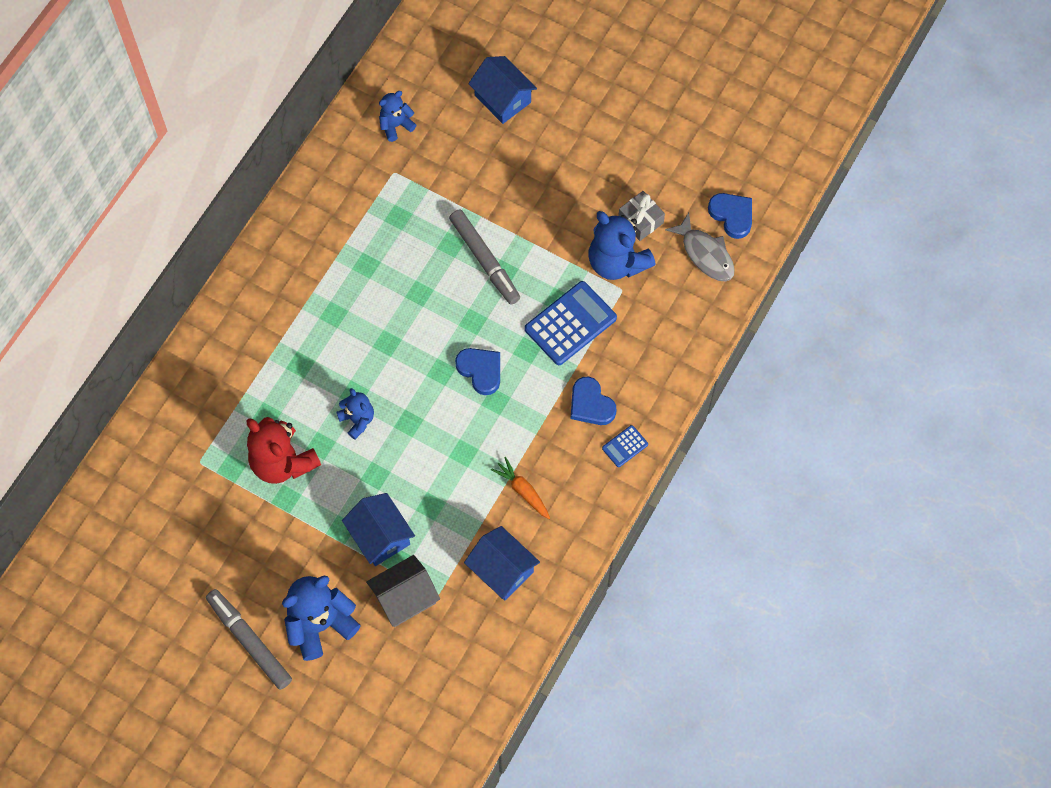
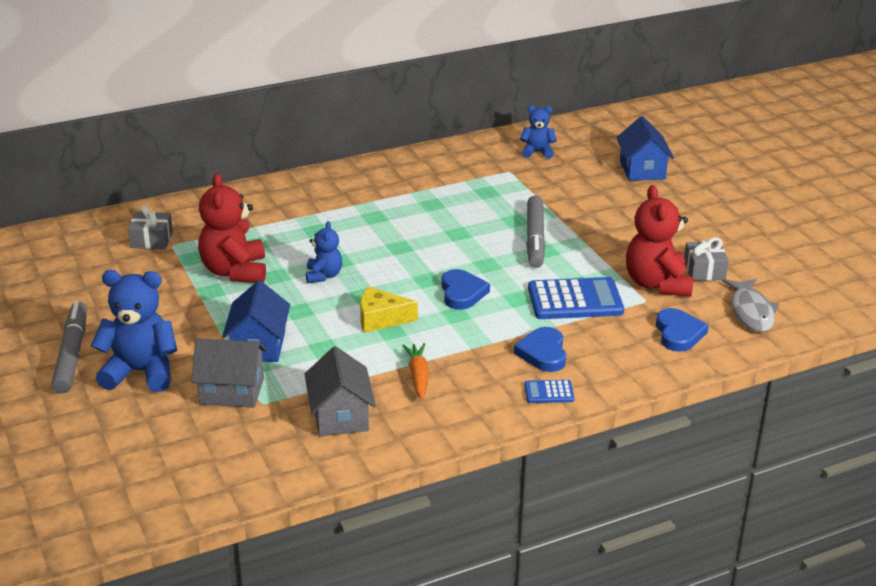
camera: 35 degrees right, 35 degrees down
blue house [464,526,540,600] -> grey house [304,346,376,436]
blue teddy bear [589,211,656,280] -> red teddy bear [626,185,694,297]
blue heart [708,193,752,239] -> blue heart moved to [656,308,709,352]
none -> grey gift [128,205,173,249]
none -> yellow cheese [360,287,418,333]

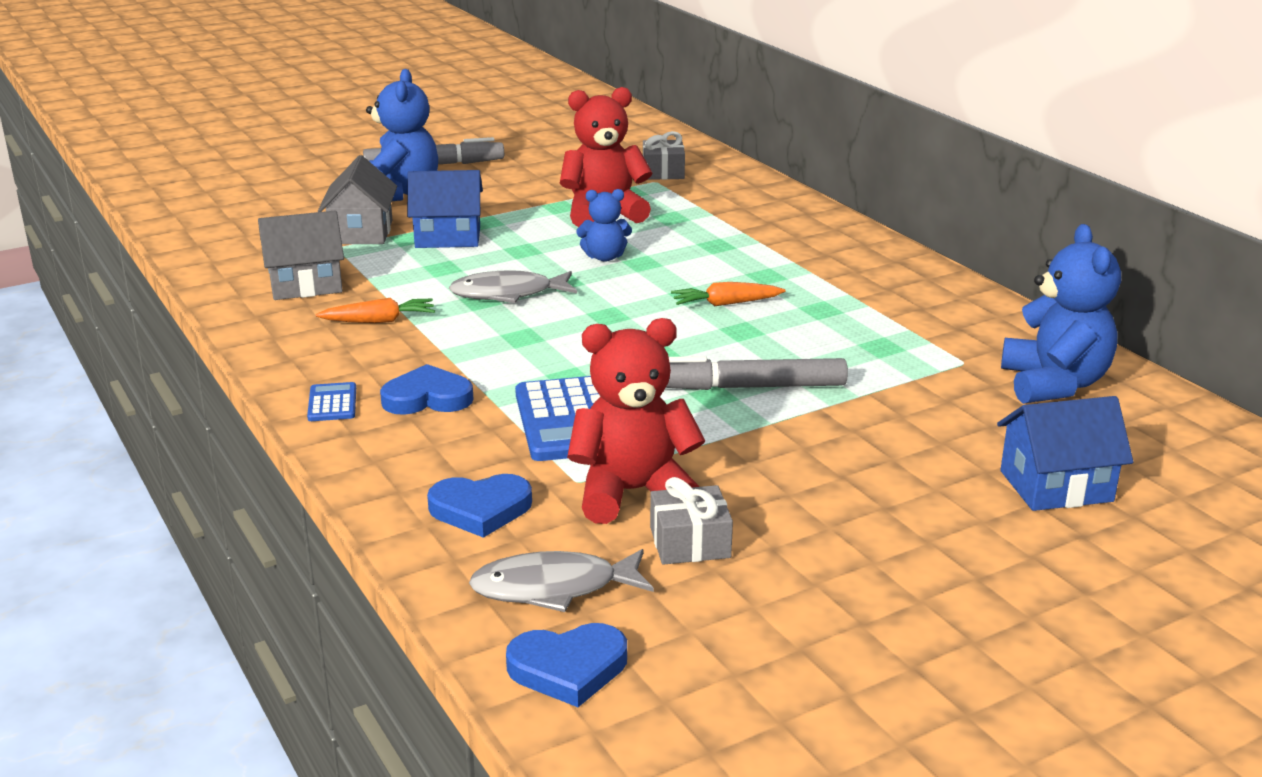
camera: 85 degrees right, 5 degrees down
yellow cheese [360,287,418,333] -> grey fish [449,270,577,303]
blue heart [441,269,490,310] -> blue heart moved to [506,623,627,707]
blue teddy bear [520,105,557,159] -> blue teddy bear [1001,224,1121,404], size x1.79
none -> orange carrot [671,282,785,306]

